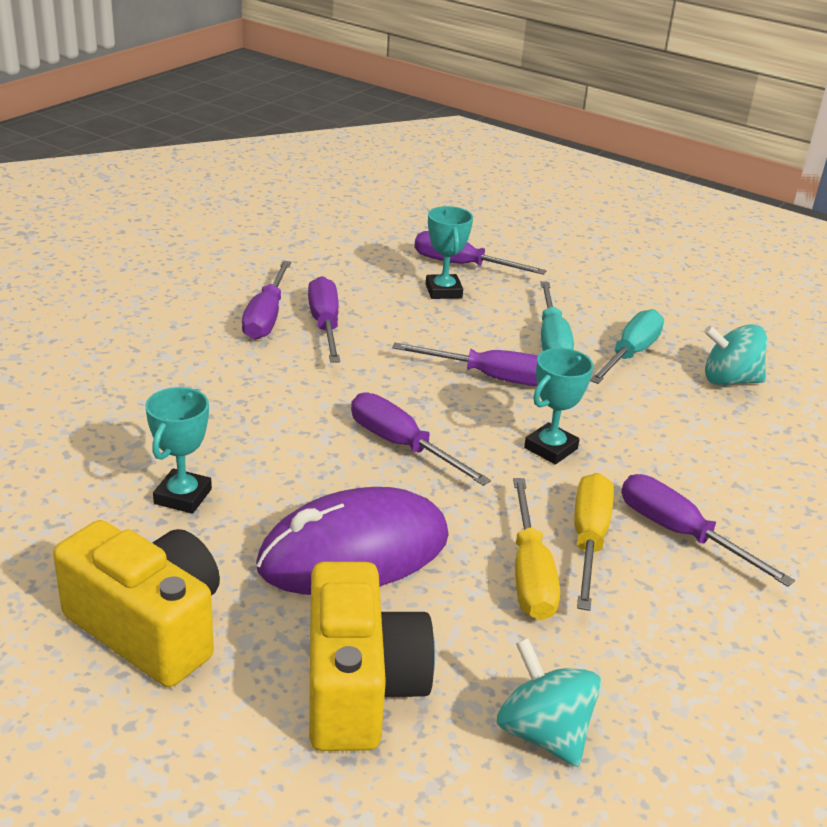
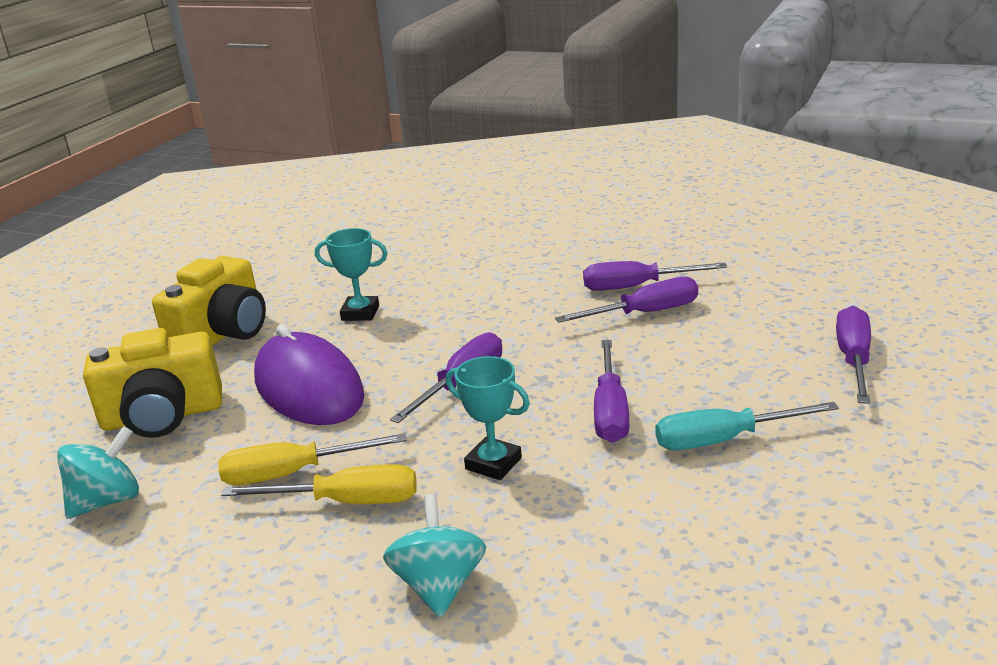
camera: 85 degrees right, 5 degrees down
turquoise trophy [426,206,473,299] -> none
turquoise screwdriver [590,309,664,384] -> none
purple screwdriver [621,474,795,587] -> none
turquoise spinning top [704,324,767,386] -> turquoise spinning top moved to [383,494,487,618]

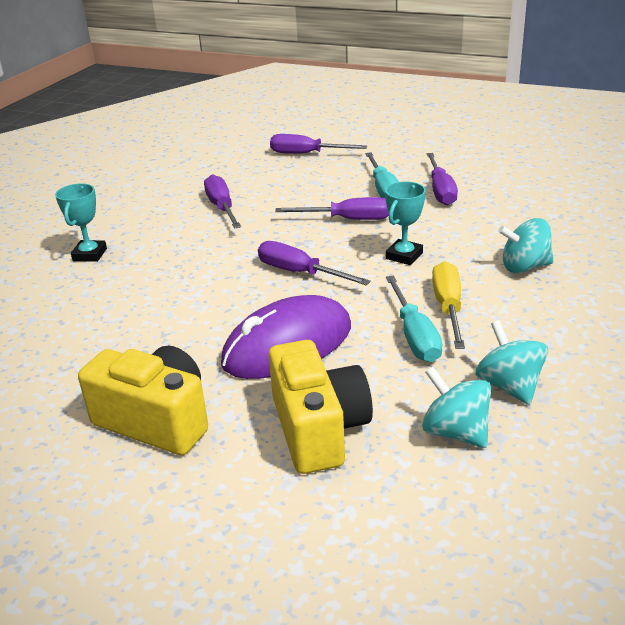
camera: 90 degrees left, 5 degrees up
yellow screwdriver [218,433,407,485] -> turquoise screwdriver [386,276,443,362]
turquoise trophy [315,228,388,321] -> turquoise trophy moved to [55,183,107,262]
purple screwdriver [583,261,727,291] -> purple screwdriver moved to [427,153,458,205]
none -> turquoise spinning top [475,320,548,405]

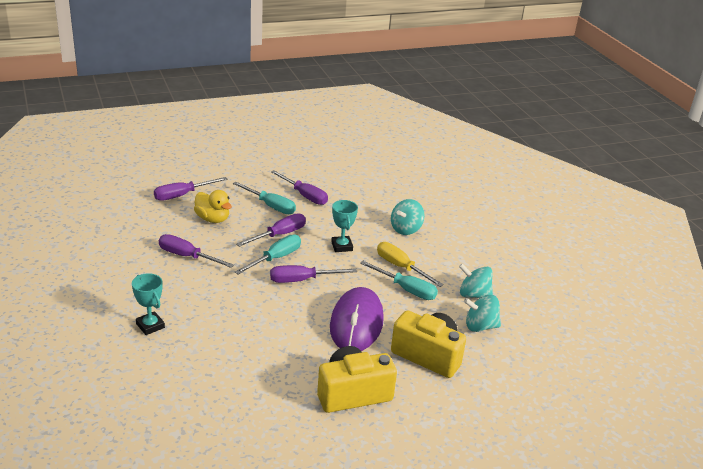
camera: 50 degrees left, 0 degrees up
none -> yellow duck [194,190,232,223]
none -> turquoise screwdriver [235,234,301,274]

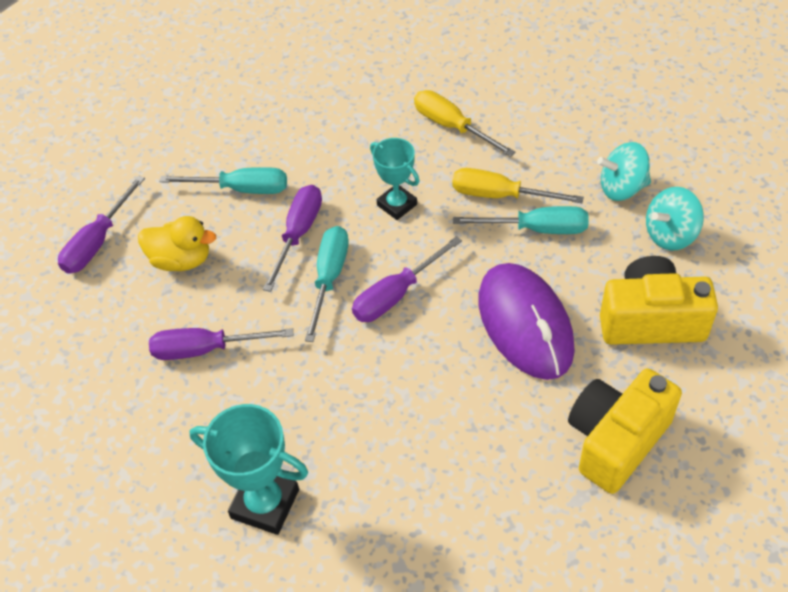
camera: 25 degrees left, 20 degrees up
turquoise trophy [132,273,165,335] -> turquoise trophy [189,404,308,535], size x1.50
purple screwdriver [271,170,328,205] -> none
turquoise spinning top [391,199,425,235] -> yellow screwdriver [414,90,516,157]

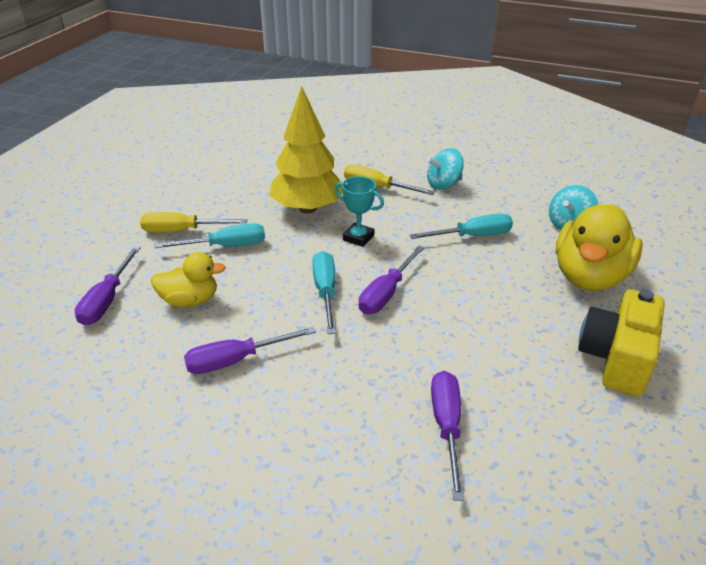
camera: 20 degrees left, 15 degrees down
turquoise trophy [189,404,308,535] -> none
purple screwdriver [263,185,322,292] -> purple screwdriver moved to [431,371,464,501]
yellow screwdriver [452,168,584,203] -> yellow screwdriver moved to [140,212,247,233]
purple mouse [478,263,575,380] -> none
turquoise spinning top [597,142,651,201] -> turquoise spinning top moved to [427,148,464,190]
yellow camera [600,256,718,345] -> yellow duck [556,204,643,291]
none -> yellow tree [269,86,342,214]

